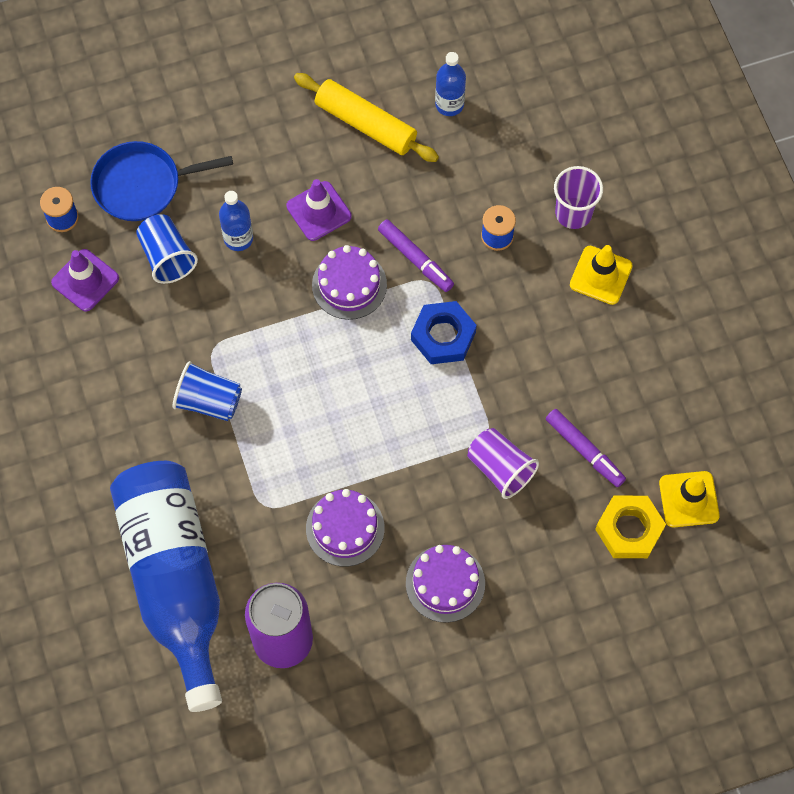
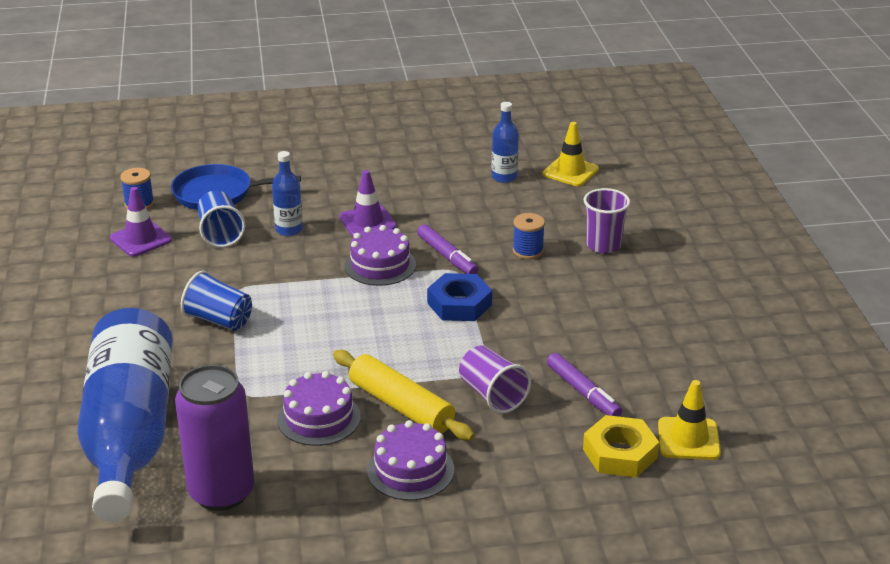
camera: 10 degrees right, 35 degrees down
yellow rolling pin [294,73,439,162] -> yellow rolling pin moved to [333,350,475,441]
yellow traffic cone [570,245,633,305] -> yellow traffic cone moved to [543,122,599,186]

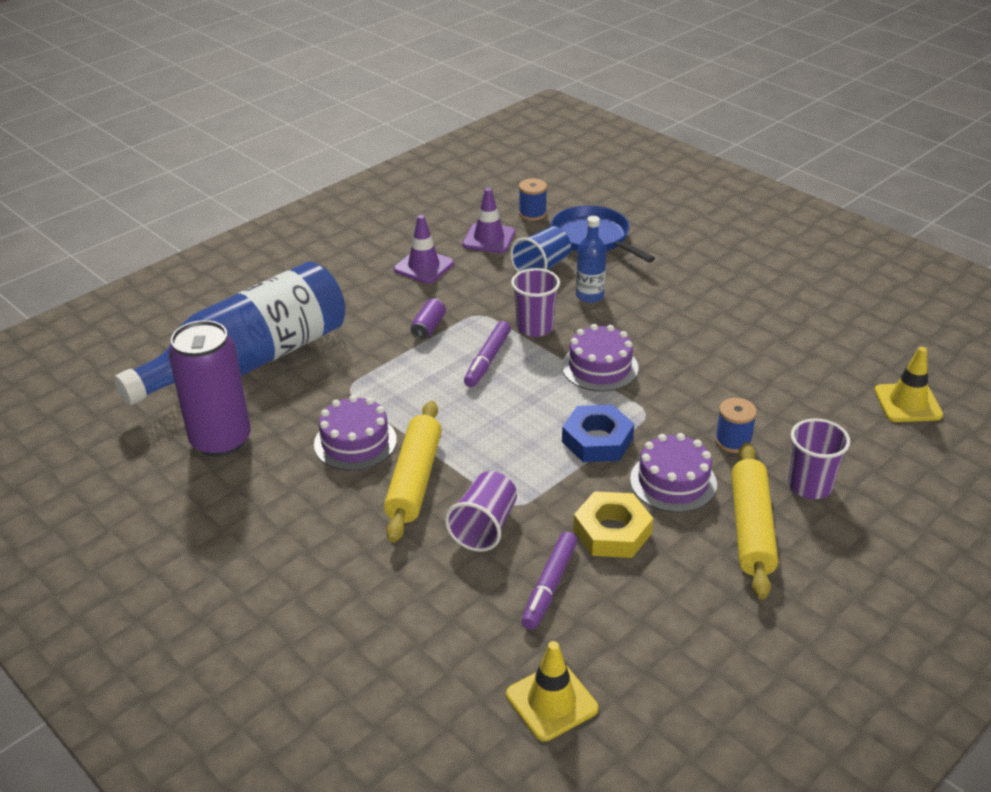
camera: 55 degrees right, 5 degrees up
blue cup [181,271,252,331] -> purple can [410,299,446,340]
purple traffic cone [339,170,397,237] -> purple traffic cone moved to [394,215,454,284]
purple cake [367,420,454,501] -> purple cake moved to [630,433,717,512]
purple marker [417,224,479,274] -> purple marker moved to [464,321,511,387]
blue bottle [491,102,519,183] -> none
yellow nut [583,415,659,478] -> yellow nut moved to [573,491,653,558]
none -> purple cup [511,268,560,337]
none -> yellow rolling pin [731,442,778,599]

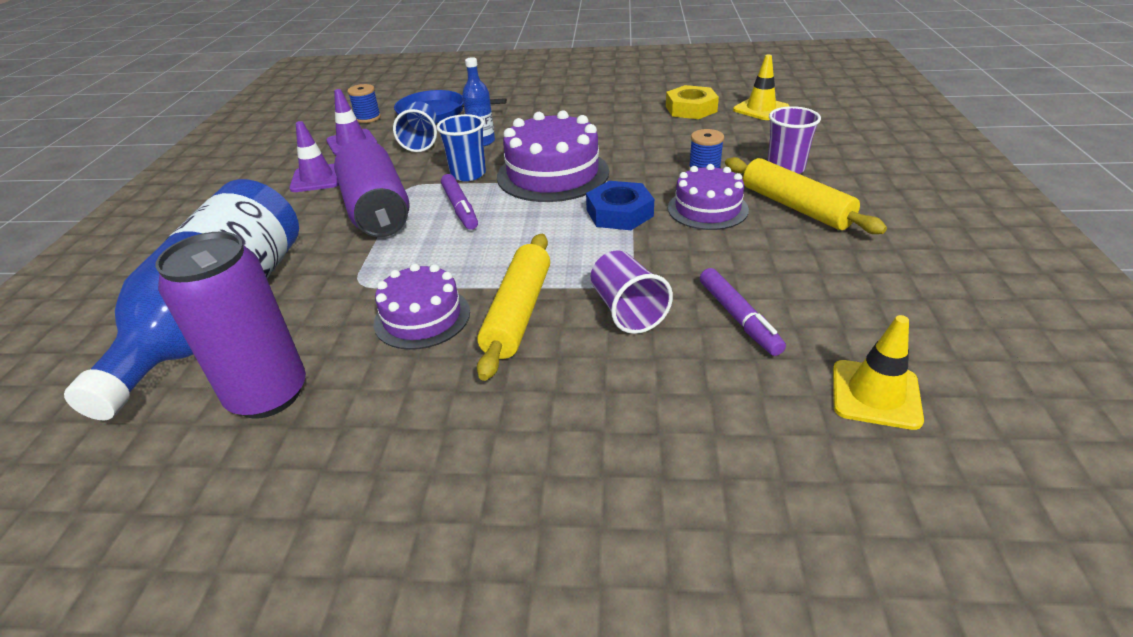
camera: 40 degrees left, 0 degrees up
yellow rolling pin [384,401,442,543] -> yellow rolling pin turned 45 degrees clockwise [477,234,550,381]
purple can [410,299,446,340] -> purple can [334,140,409,237], size x2.46
purple cup [511,268,560,337] -> blue cup [436,114,486,181]
purple cake [562,324,639,392] -> purple cake [497,110,609,202], size x1.58
yellow nut [573,491,653,558] -> yellow nut moved to [666,85,719,119]

